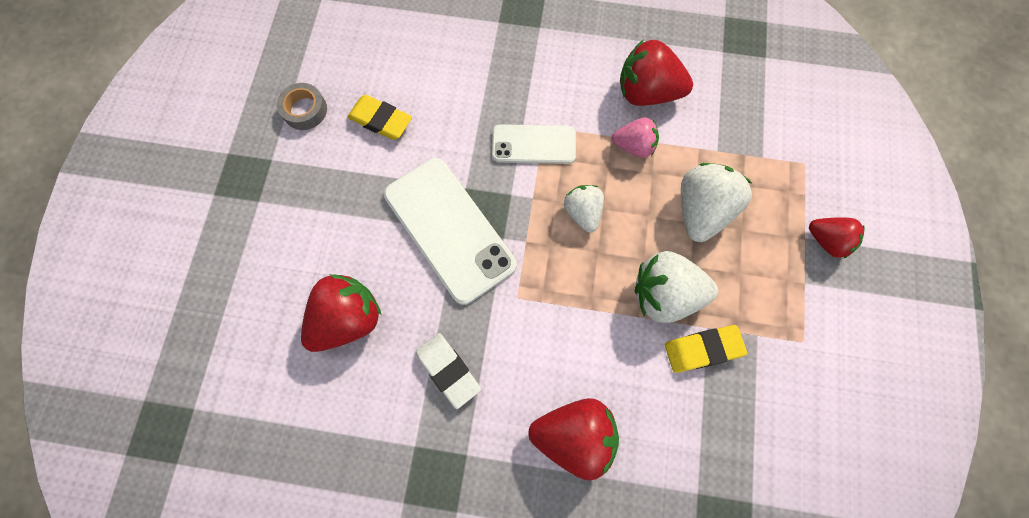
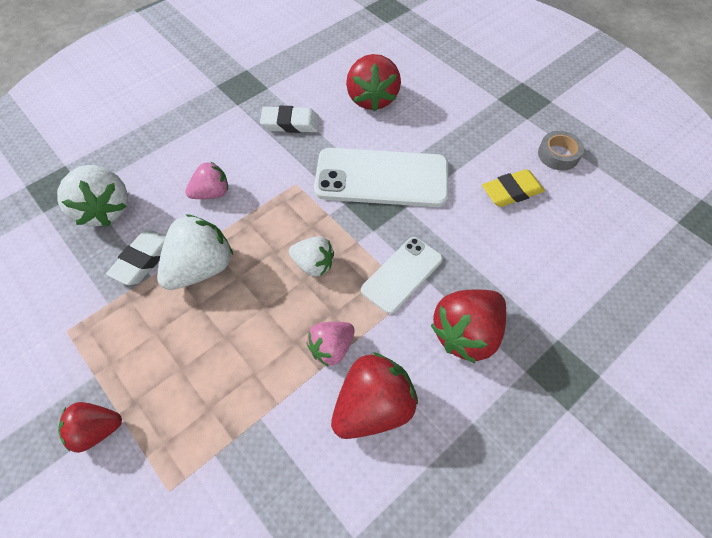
camera: 130 degrees right, 15 degrees down
red strawberry [528,398,619,481] -> red strawberry moved to [431,290,506,363]
yellow eraser [665,325,747,373] -> white eraser [106,230,166,285]
white strawberry [681,163,753,242] -> white strawberry moved to [57,165,128,226]
none -> pink strawberry [185,162,228,199]

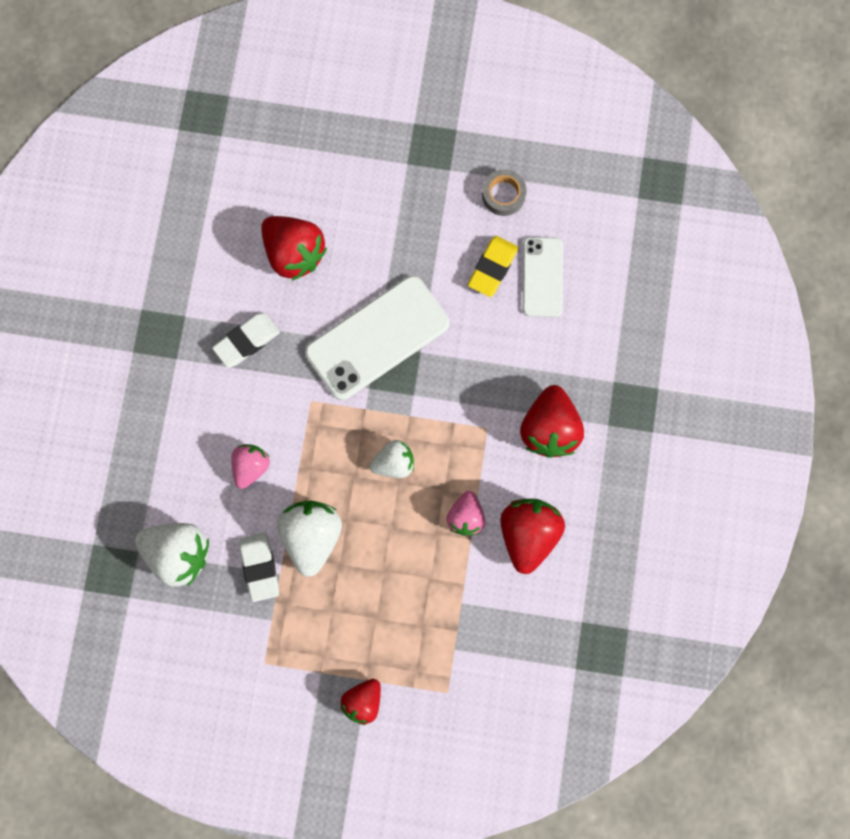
camera: 40 degrees left, 20 degrees up
white phone [361,237,443,314] -> white phone moved to [523,237,563,317]

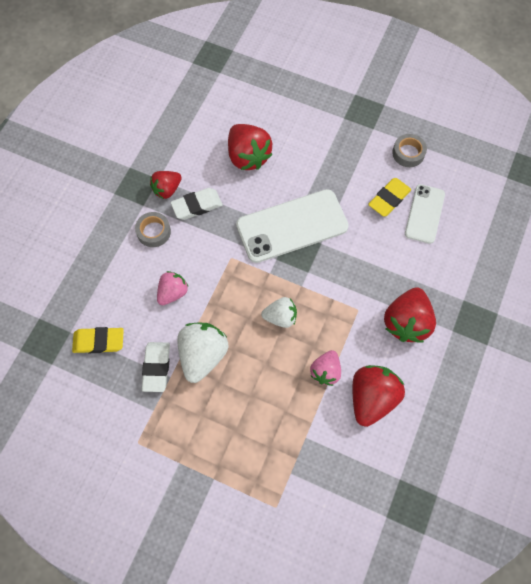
camera: 15 degrees right, 10 degrees down
white strawberry [135,523,209,586] -> yellow eraser [72,327,124,353]
red strawberry [341,679,381,725] -> red strawberry moved to [150,171,182,199]
none -> grey tape [135,212,171,247]

